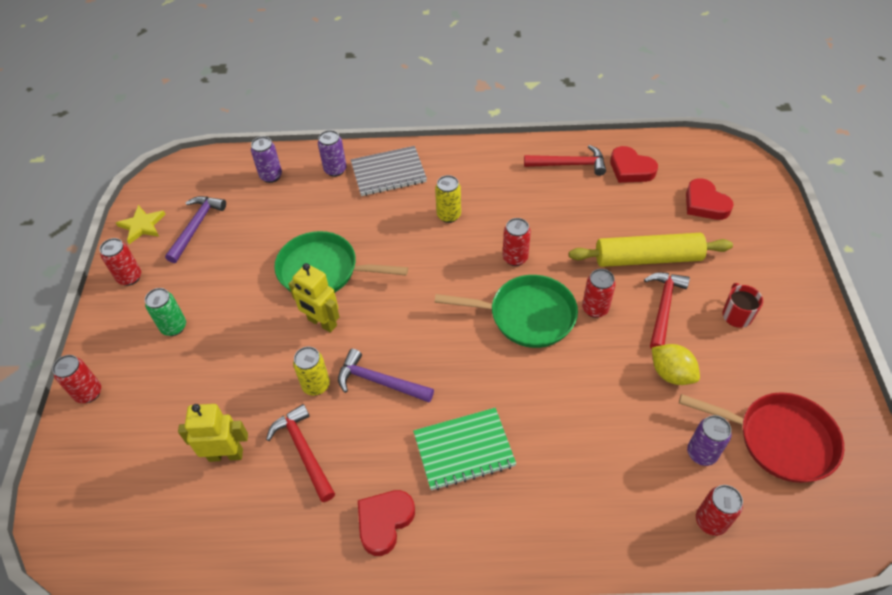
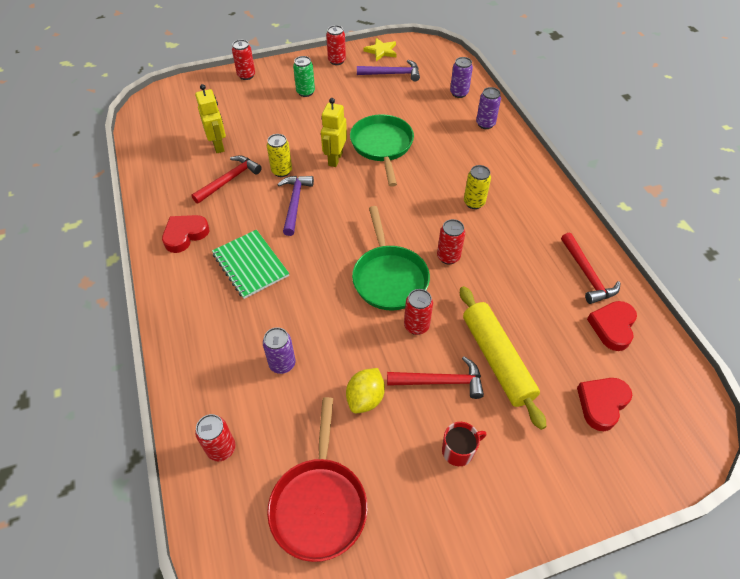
camera: 70 degrees right, 0 degrees up
grey notebook [351,146,427,196] -> none
red heart [358,490,415,556] -> red heart turned 60 degrees counterclockwise [162,215,209,253]
purple can [687,415,731,466] -> purple can moved to [263,327,295,374]

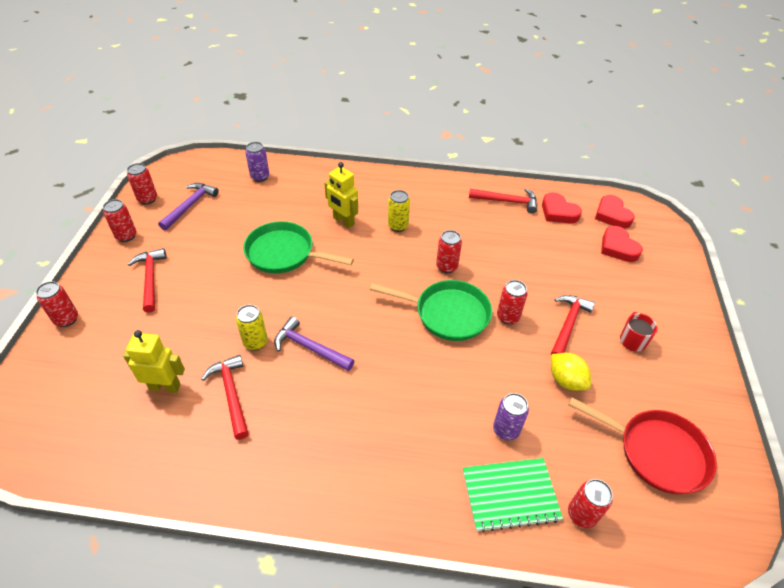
camera: 65 degrees left, 5 degrees down
red heart [162,215,209,253] -> red heart moved to [595,195,635,228]
green notebook [212,230,289,299] -> green notebook moved to [463,458,563,532]
green can [293,56,315,97] -> red hammer [128,248,167,313]
yellow robot [321,98,347,167] -> yellow robot moved to [324,162,358,228]
yellow star [363,38,397,61] -> red can [127,163,157,204]
yellow rolling pin [460,286,547,430] -> none
purple can [476,87,501,129] -> none

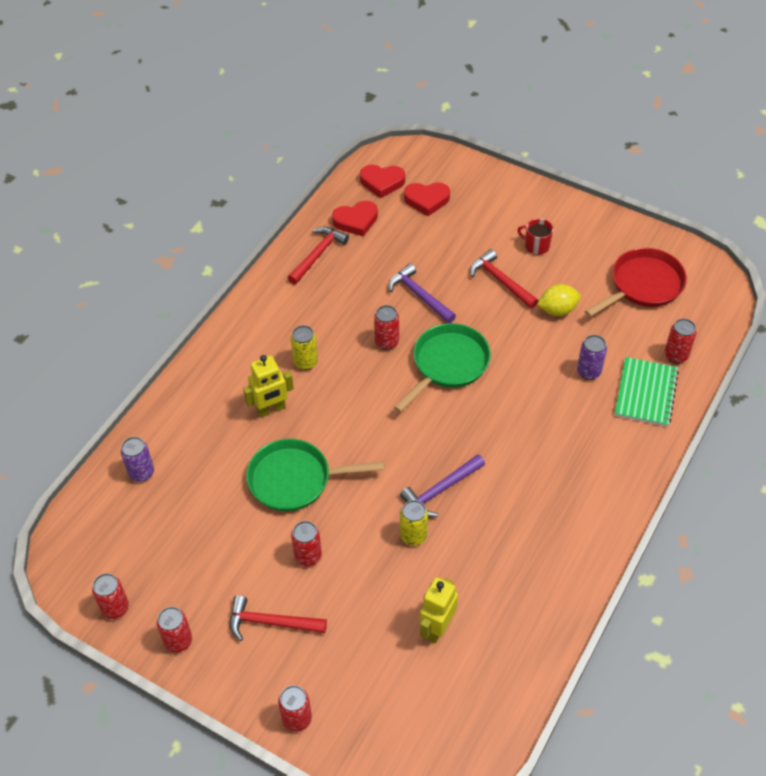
camera: 65 degrees left, 5 degrees up
purple hammer [158,183,219,230] -> purple hammer moved to [389,263,456,323]
red hammer [202,355,249,440] -> none
green pan [243,221,354,273] -> green pan turned 45 degrees clockwise [246,439,384,511]
red can [497,280,527,325] -> red can moved to [291,521,322,567]

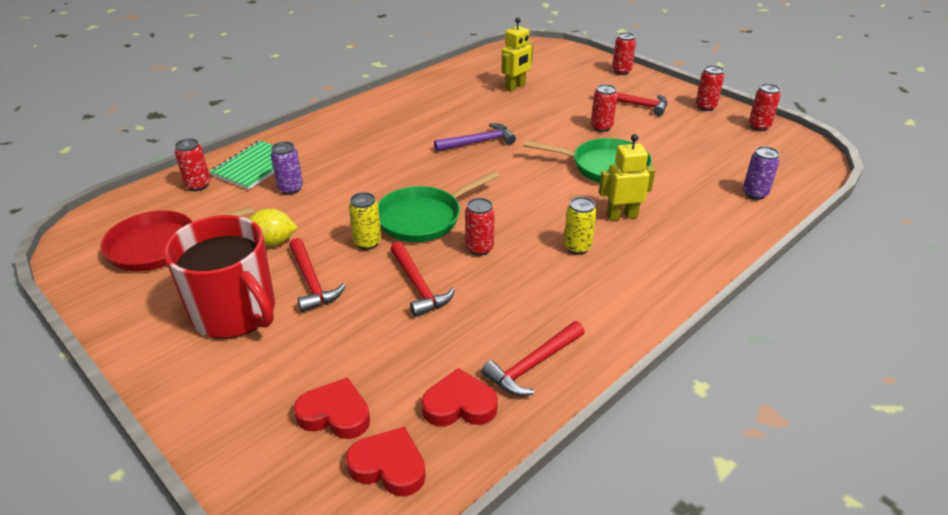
camera: 165 degrees left, 15 degrees down
purple hammer [389,263,456,323] -> red hammer [390,242,455,317]
yellow can [400,500,428,546] -> yellow can moved to [349,192,382,250]
red mug [517,219,553,255] -> red mug [164,215,275,339], size x2.43

